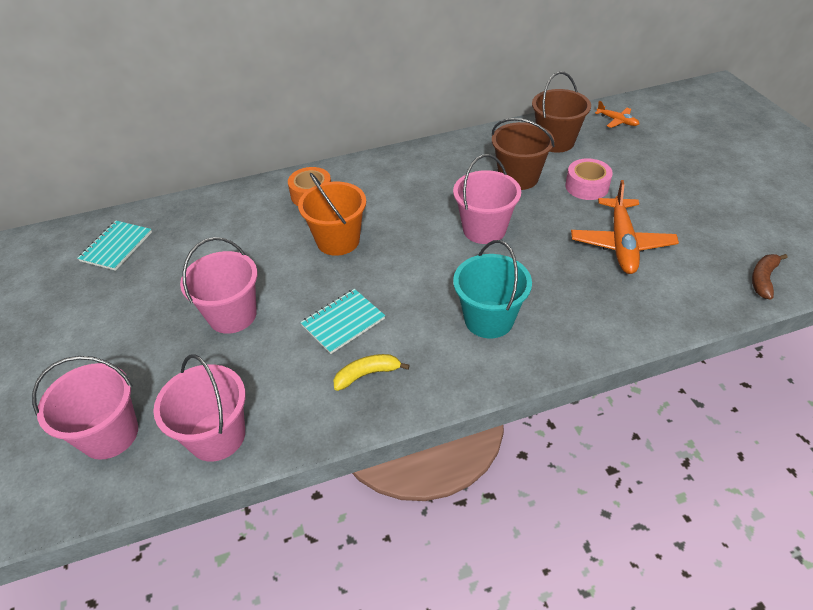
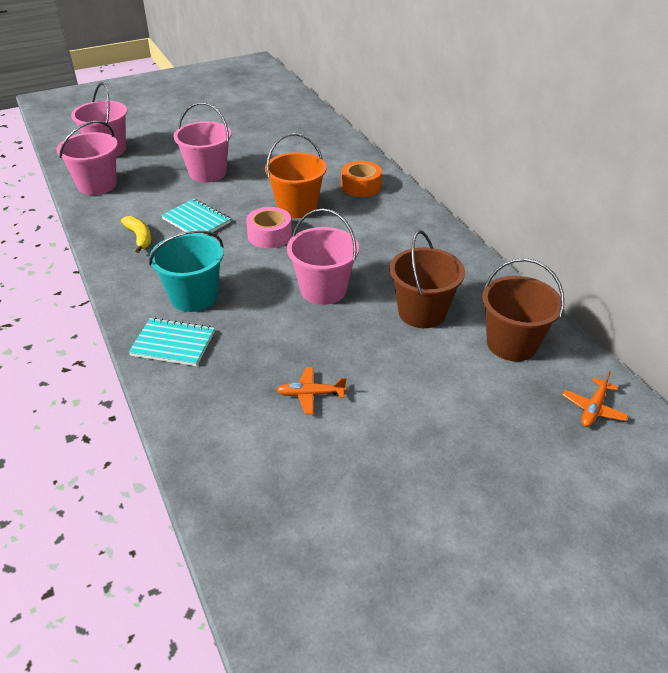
camera: 80 degrees right, 5 degrees down
turquoise notebook [77,221,152,271] -> turquoise notebook moved to [129,318,215,366]
pink tape [565,158,613,200] -> pink tape moved to [246,207,292,248]
orange plane [571,180,679,274] -> orange plane [277,367,346,414], size x0.51
brown banana [752,254,787,300] -> none

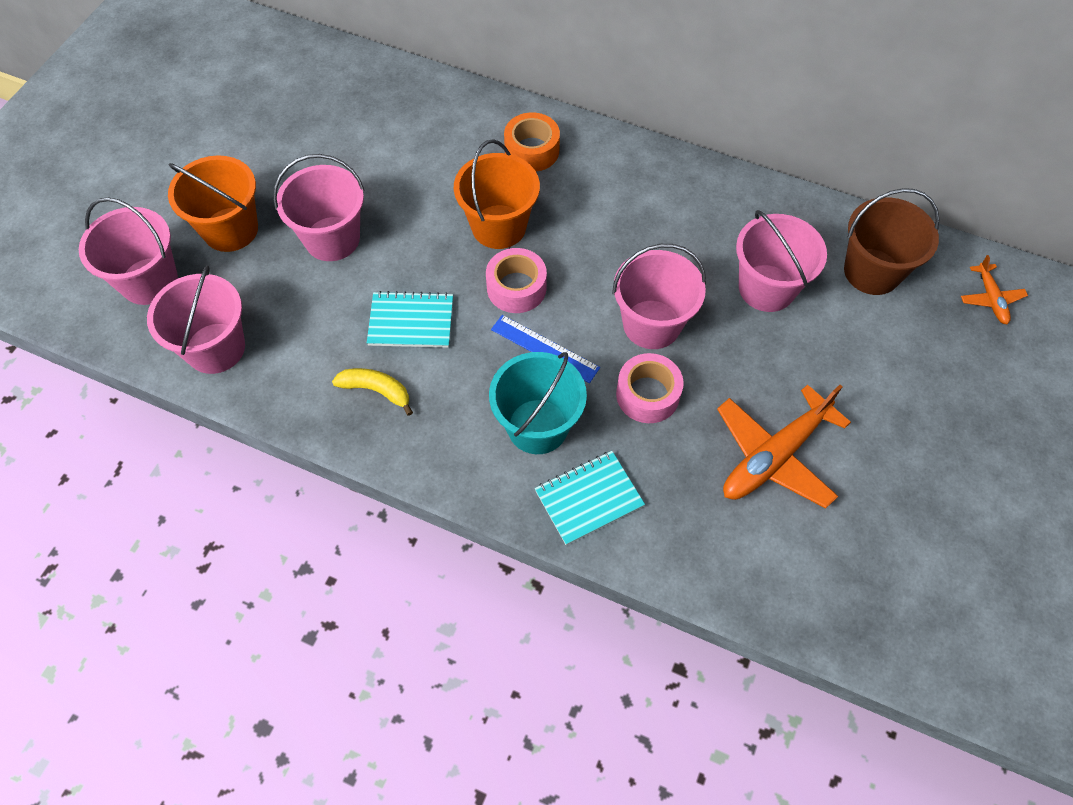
camera: 40 degrees left, 20 degrees up
orange plane [277,367,346,414] -> orange plane [717,385,851,509], size x1.98
brown bucket [389,230,465,328] -> pink bucket [736,210,827,312]
none -> orange bucket [168,155,258,252]
none -> blue ruler [491,315,600,383]
none -> pink tape [616,353,684,423]

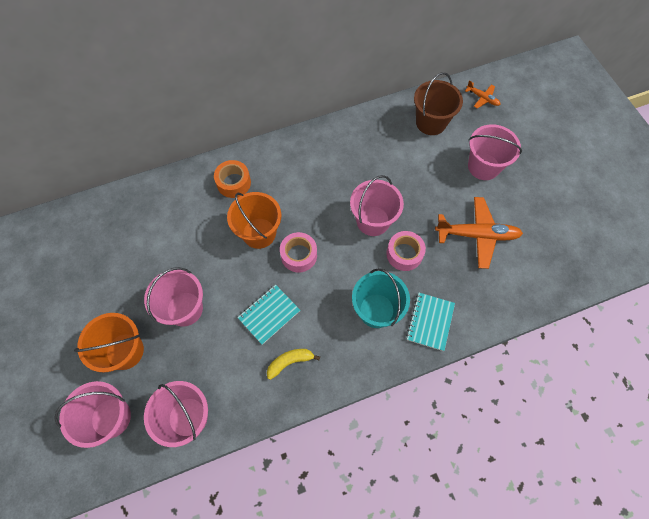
camera: 45 degrees left, 5 degrees up
blue ruler [491,315,600,383] -> none
orange plane [717,385,851,509] -> orange plane turned 90 degrees counterclockwise [435,197,523,269]
pink bucket [736,210,827,312] -> pink bucket moved to [468,124,522,180]

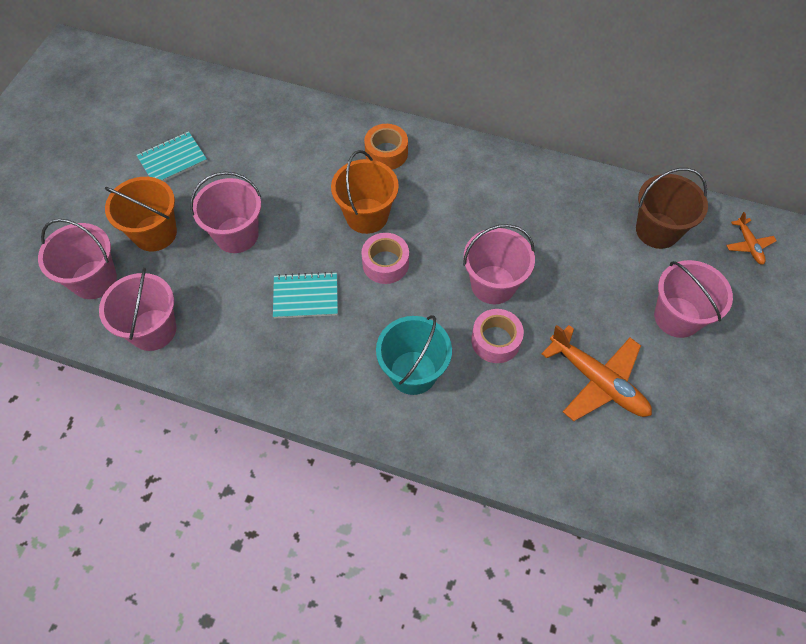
camera: 40 degrees right, 5 degrees down
yellow banana [267,349,320,380] -> none
turquoise notebook [406,293,455,351] -> turquoise notebook moved to [136,131,207,181]

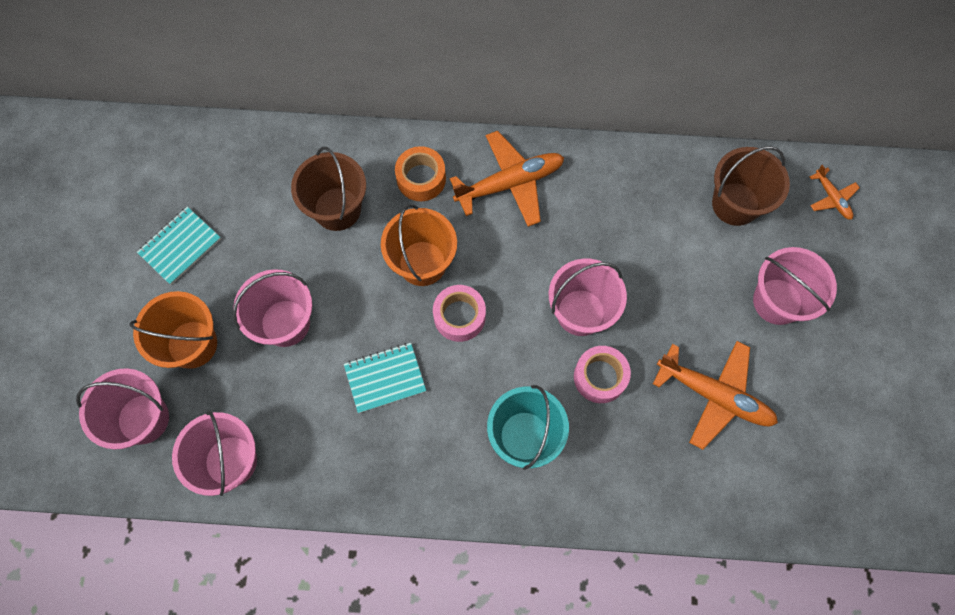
camera: 15 degrees left, 10 degrees up
none -> brown bucket [291,147,366,231]
none -> orange plane [450,131,564,227]

